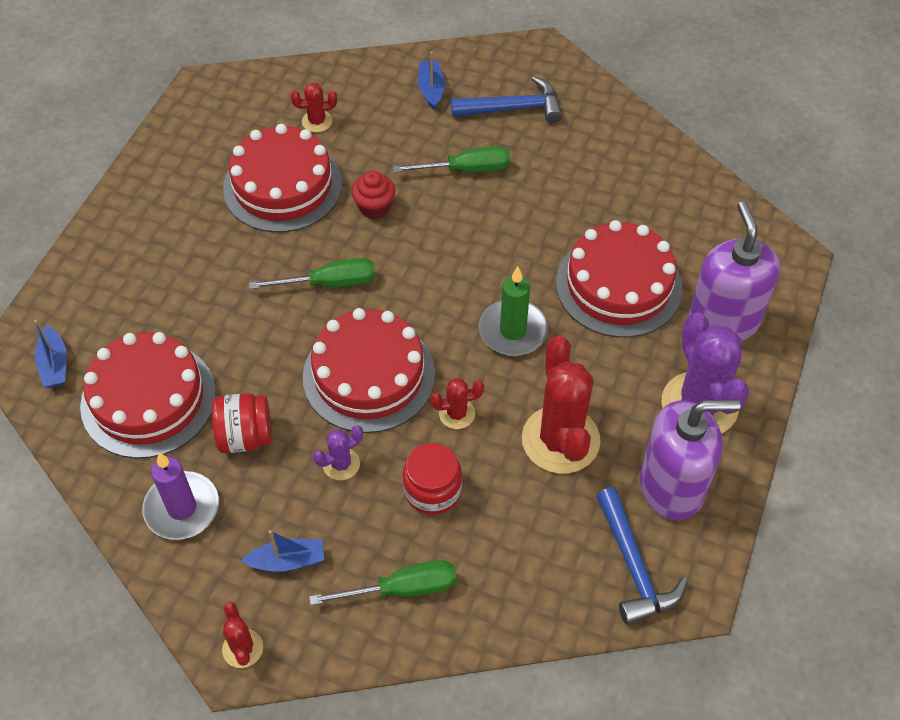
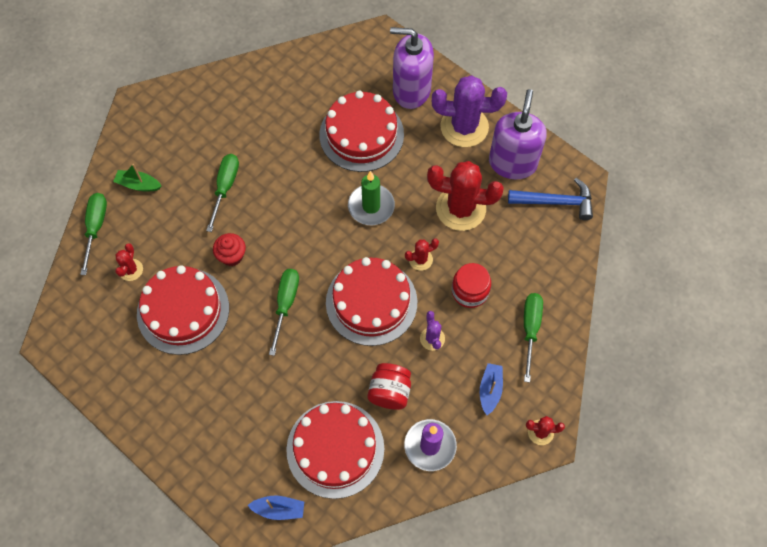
camera: 70 degrees left, 10 degrees up
blue boat [418,52,445,109] -> green boat [113,164,162,192]
red cactus [430,378,484,429] -> red cactus turned 60 degrees clockwise [405,238,439,271]
blue hammer [451,77,563,123] -> none
none -> green screwdriver [80,193,107,275]

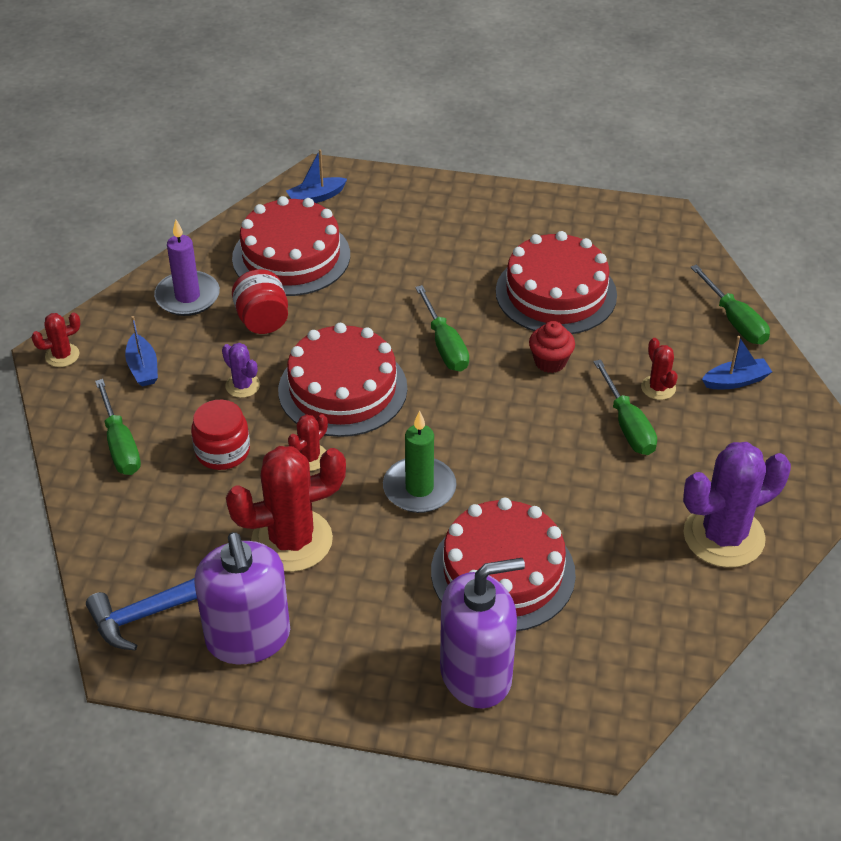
camera: 150 degrees right, 20 degrees down
green boat [113,164,162,192] -> blue boat [702,336,772,389]
red cactus [115,243,143,281] -> red cactus moved to [641,338,678,400]
purple cactus [432,75,507,147] -> purple cactus moved to [683,442,791,568]

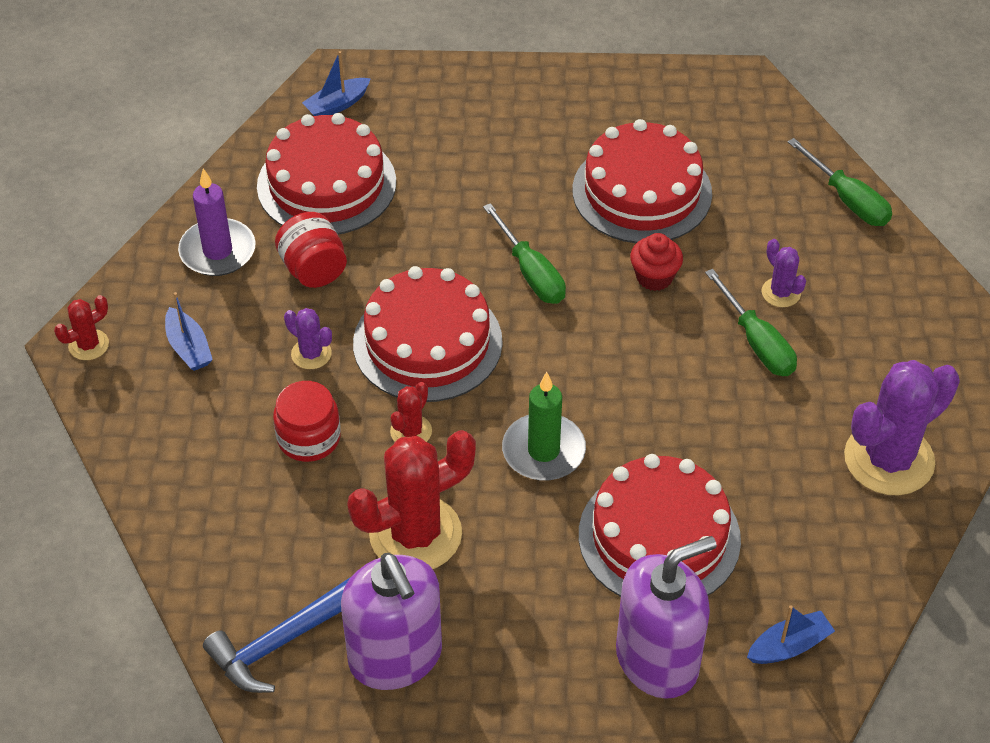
camera: 10 degrees left, 5 degrees up
green screwdriver [95,379,141,475] -> none
red cactus [641,338,678,400] -> purple cactus [762,239,806,307]
blue boat [702,336,772,389] -> blue boat moved to [747,605,835,664]

